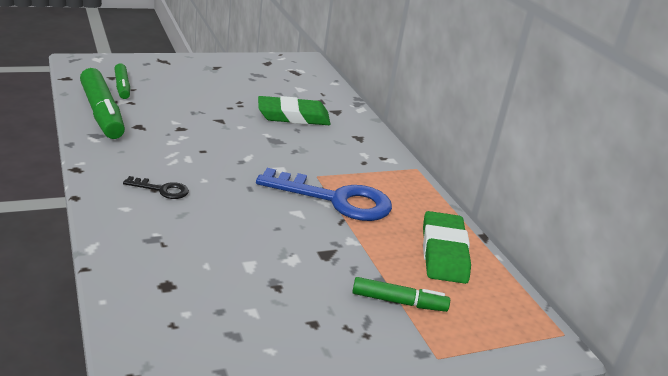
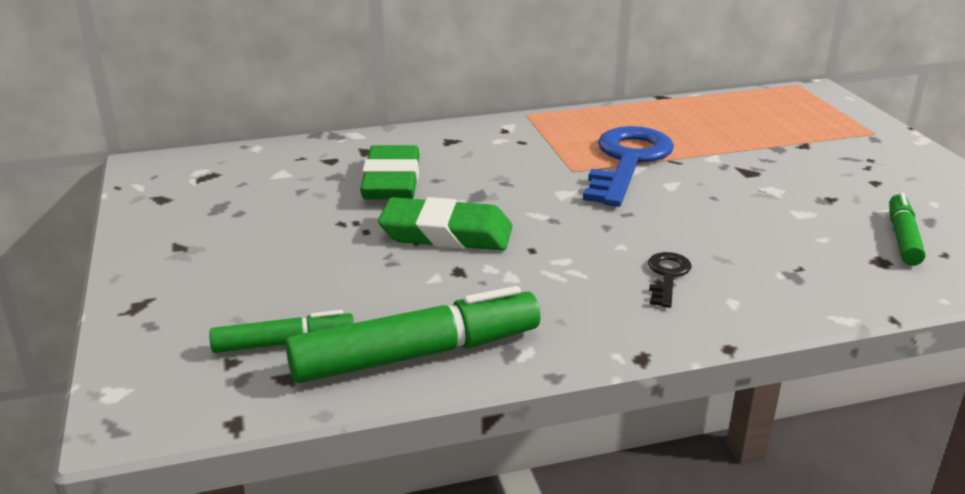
camera: 80 degrees left, 0 degrees up
green marker [352,277,450,312] -> green marker moved to [889,193,926,266]
green eraser [423,211,471,284] -> green eraser moved to [378,197,513,250]

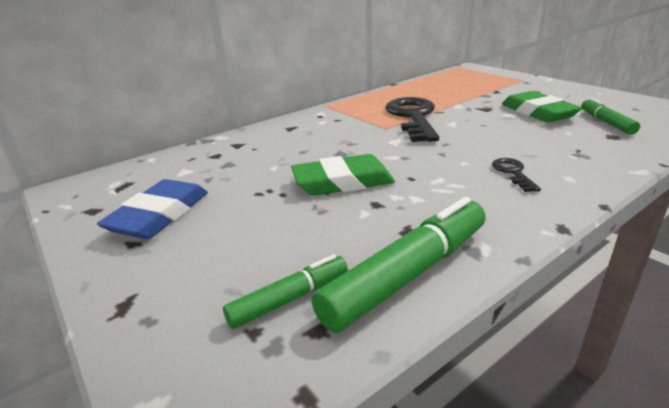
camera: 20 degrees left, 0 degrees up
green eraser [360,145,420,200] -> green eraser moved to [502,91,582,123]
blue key [583,126,674,207] -> black key [385,97,439,142]
none -> blue eraser [97,179,208,239]

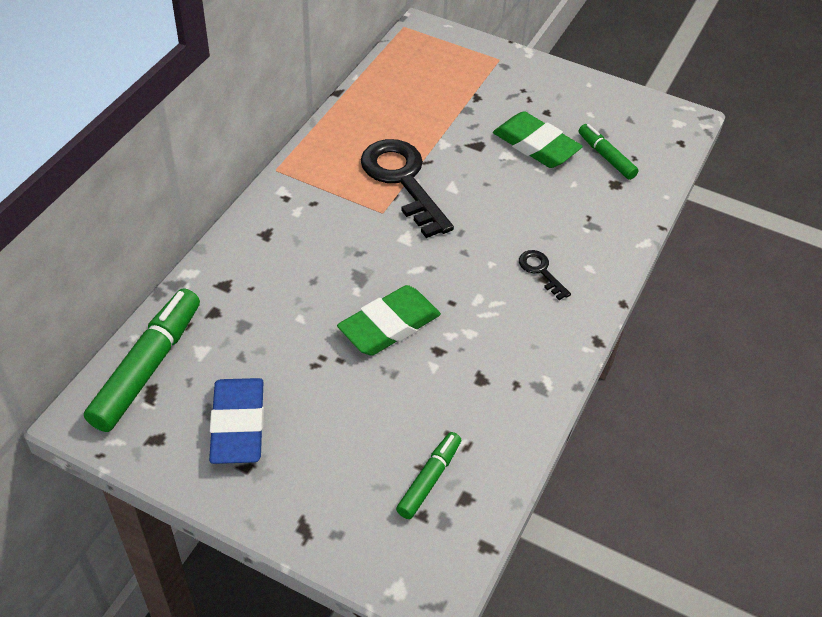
camera: 30 degrees left, 20 degrees up
green marker [312,197,486,333] -> green marker moved to [84,288,200,432]

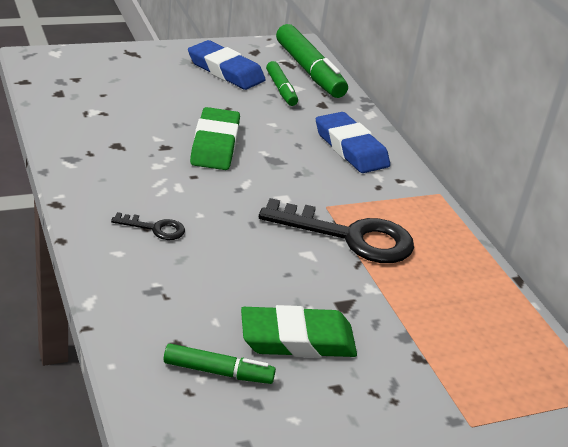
camera: 130 degrees right, 15 degrees down
green marker [396,432,461,519] -> green marker moved to [266,61,298,106]
none -> blue eraser [316,112,390,173]

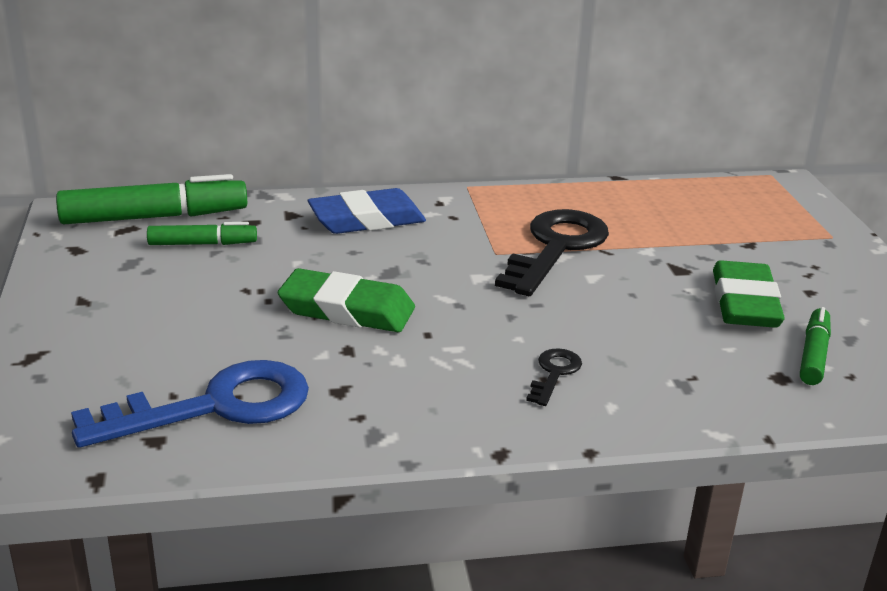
camera: 75 degrees left, 5 degrees down
blue eraser [188,40,266,90] -> none
none -> blue key [71,360,309,448]

